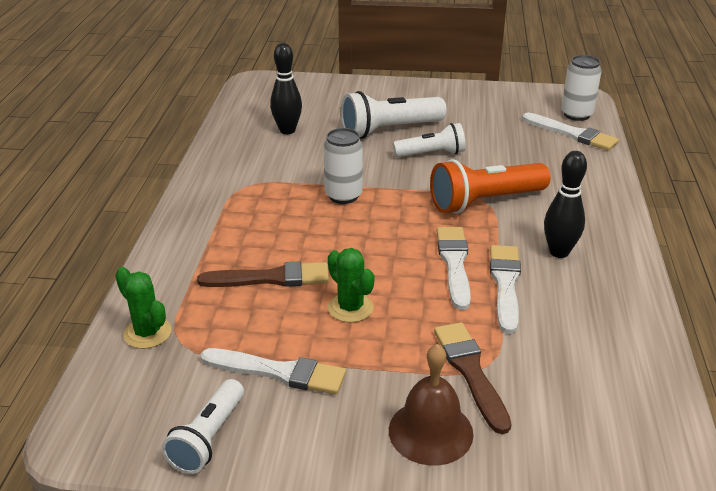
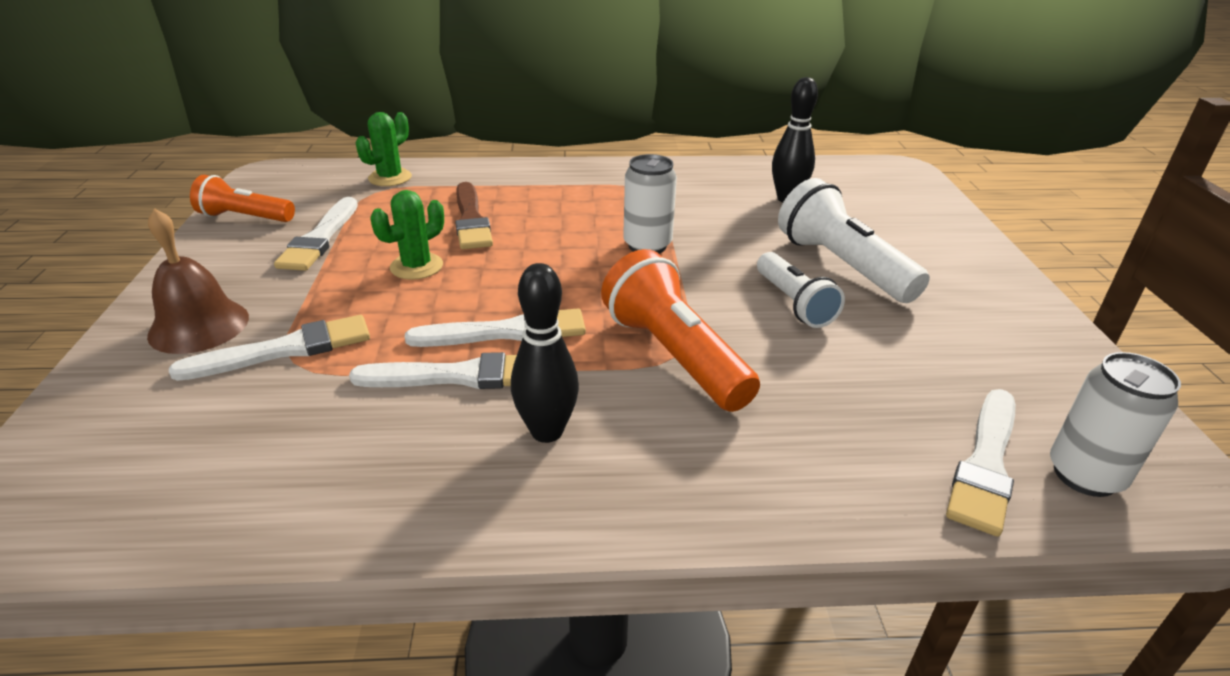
camera: 80 degrees right, 0 degrees up
white flashlight [162,379,244,474] -> orange flashlight [190,175,295,222]
brown brush [434,322,511,434] -> white brush [169,315,370,381]

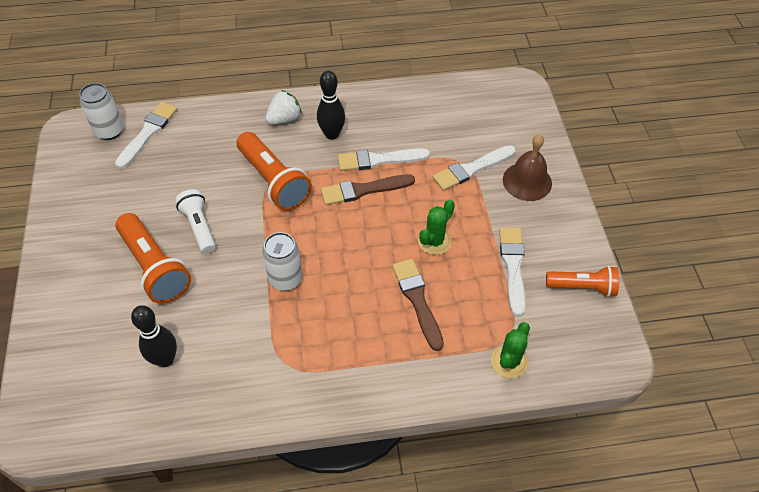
camera: 175 degrees right, 20 degrees up
white brush [405,309,586,347] -> brown brush [321,174,415,205]
white flashlight [778,178,930,303] -> orange flashlight [116,213,191,304]
none -> white strawberry [265,90,302,125]

